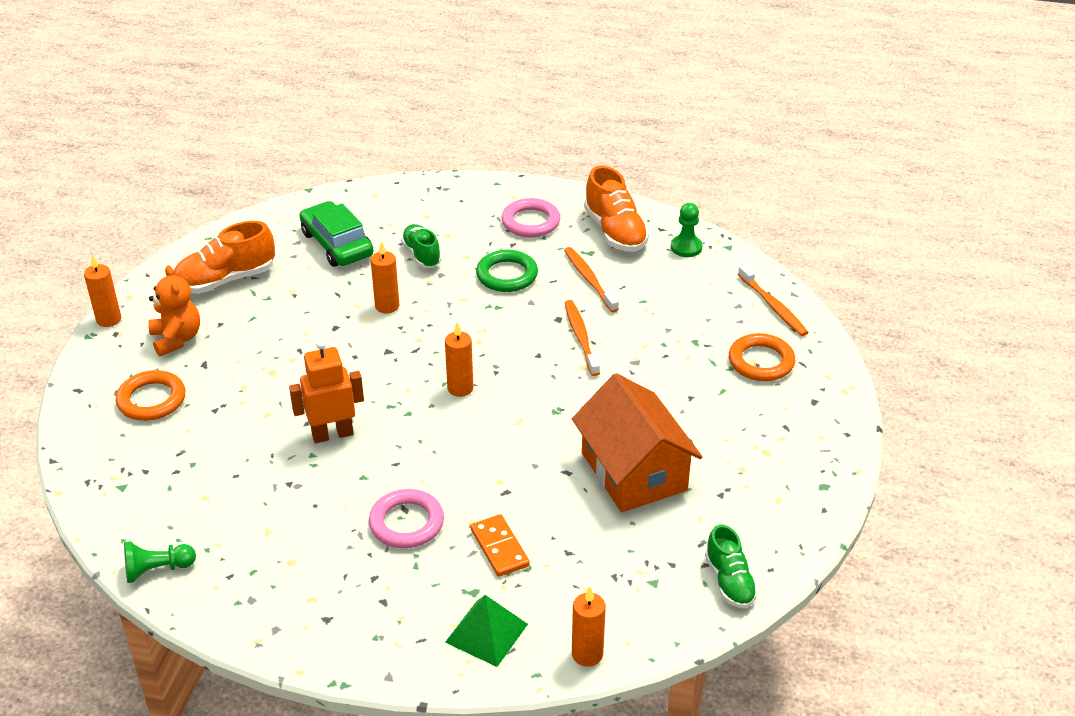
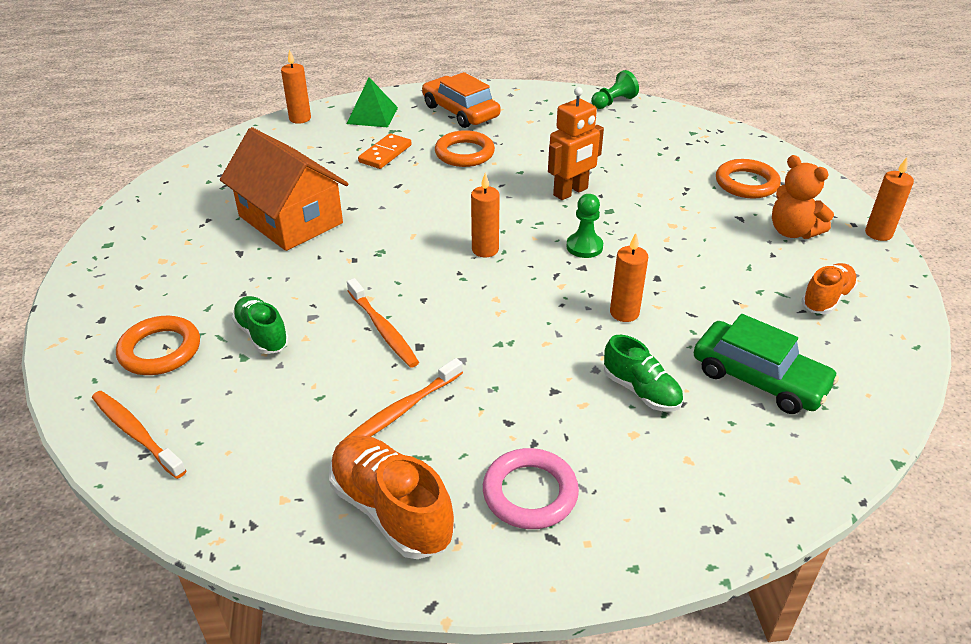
camera: 160 degrees right, 0 degrees up
orange shoe [173,221,275,294] -> orange shoe [801,263,858,314], size x0.64
pink ring [369,489,444,548] -> orange ring [435,130,495,167]
orange domino [471,514,530,577] -> orange domino turned 75 degrees clockwise [358,133,412,169]
green ring [476,250,538,292] -> none
orange toothbrush [564,247,619,313] -> orange toothbrush turned 90 degrees clockwise [343,358,463,440]
green pawn [671,203,702,257] -> green pawn moved to [566,194,603,258]
green shoe [705,524,758,608] -> green shoe moved to [232,296,289,354]
none -> orange car [422,72,500,128]

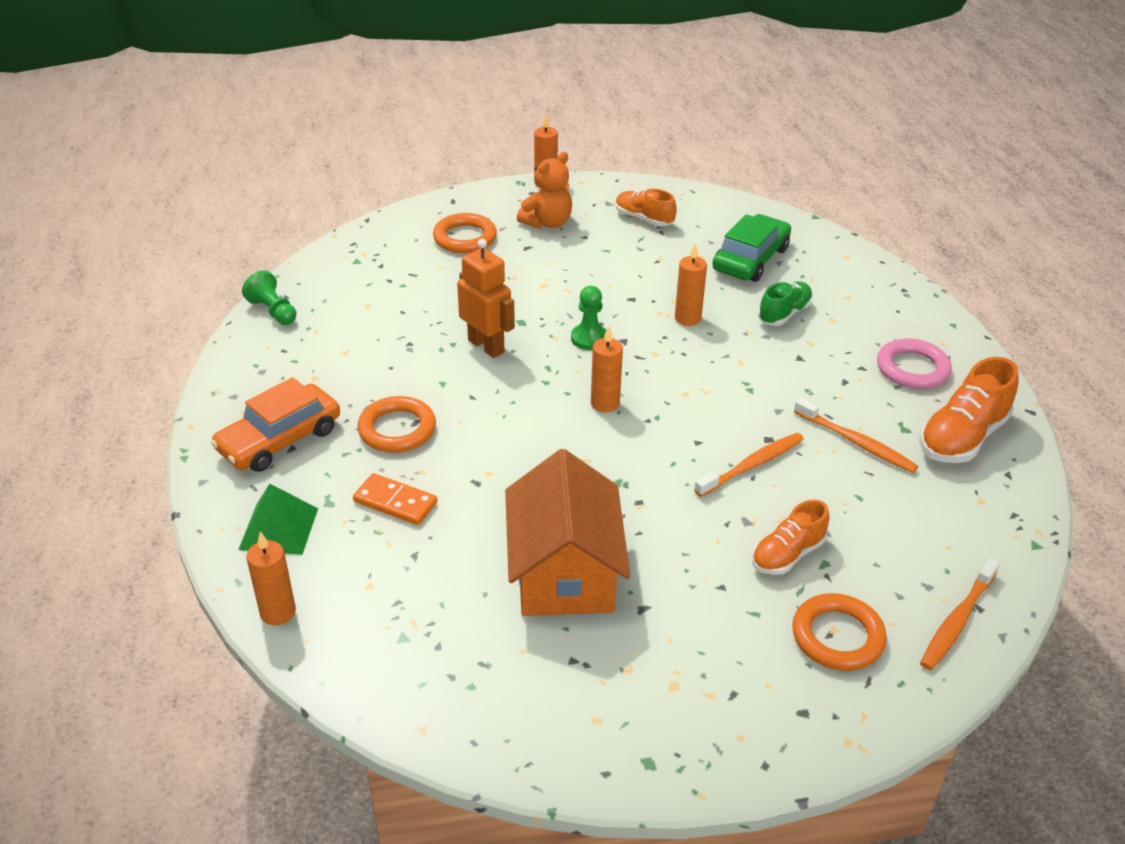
camera: 95 degrees left, 0 degrees up
orange house [220,127,349,251] -> orange house turned 45 degrees counterclockwise [505,449,630,616]
green shoe [232,296,289,354] -> orange shoe [752,500,830,575]

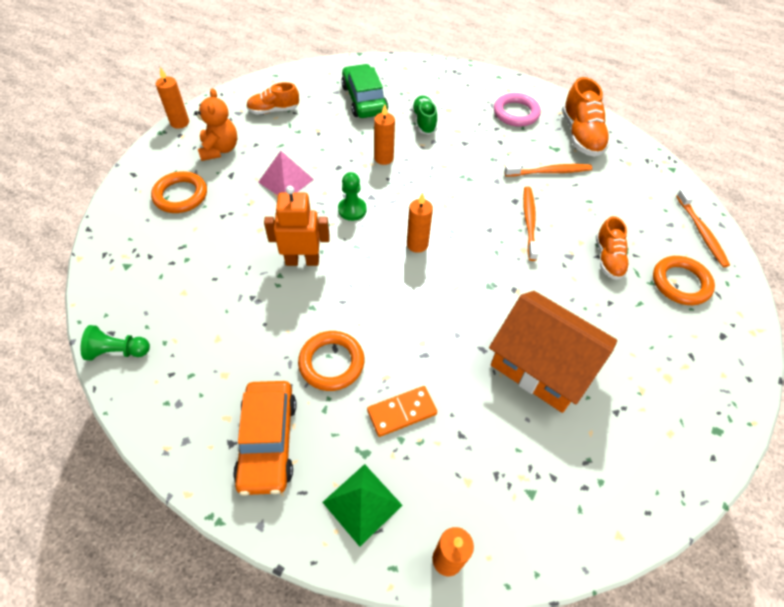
camera: 50 degrees left, 15 degrees up
none -> pink pyramid [258,151,314,195]

